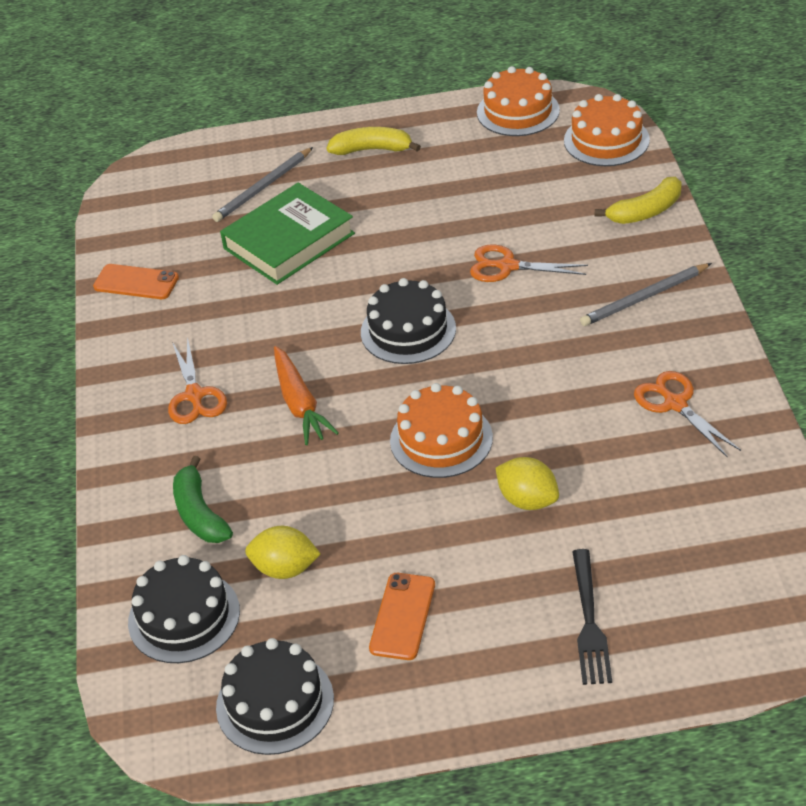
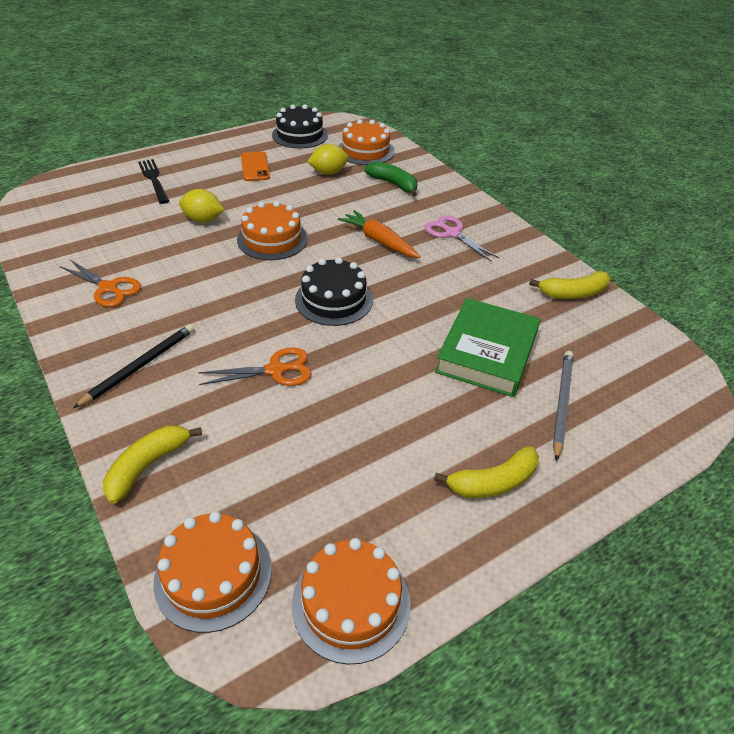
camera: 150 degrees right, 0 degrees up
orange phone [93,264,179,299] -> yellow banana [529,271,610,299]
black cake [128,555,240,663] -> orange cake [339,119,395,165]
orange scissors [168,337,227,424] -> pink scissors [424,215,499,262]
grey pencil [580,263,712,326] -> black pencil [73,324,195,408]

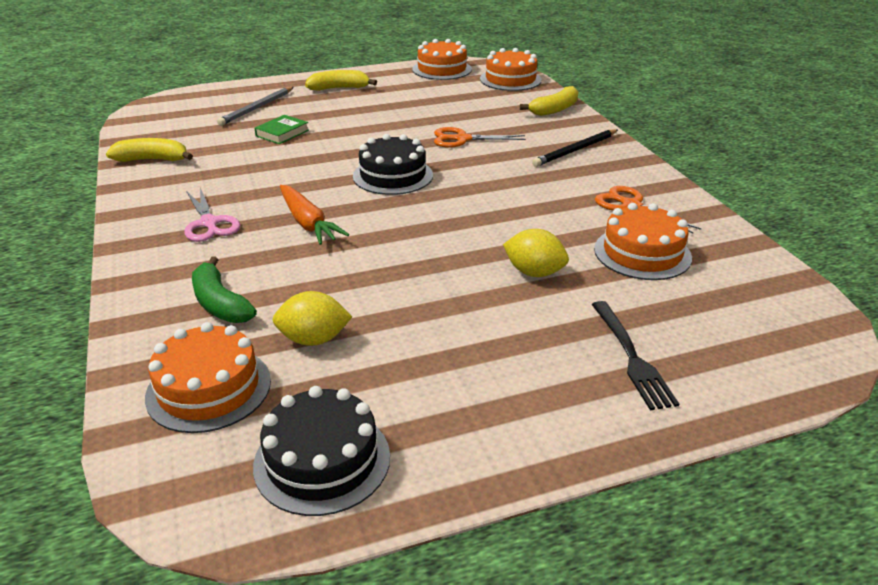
camera: 165 degrees left, 10 degrees down
orange cake [237,201,308,260] -> orange cake moved to [594,203,692,280]
orange phone [241,152,270,181] -> none
green book [435,298,540,397] -> green book [254,115,309,144], size x0.50

